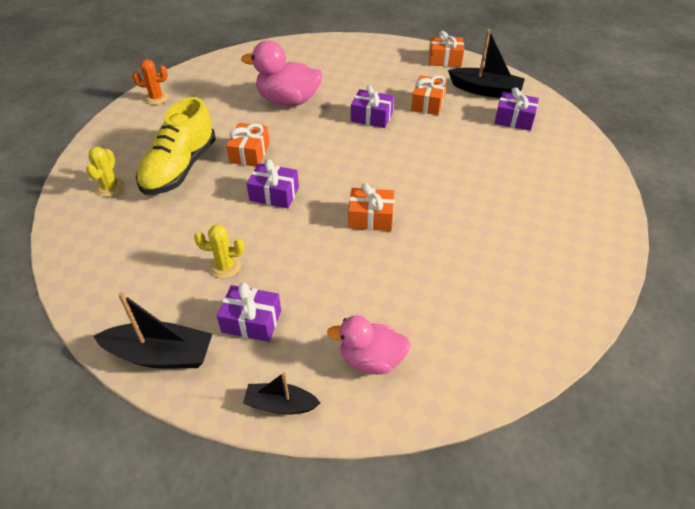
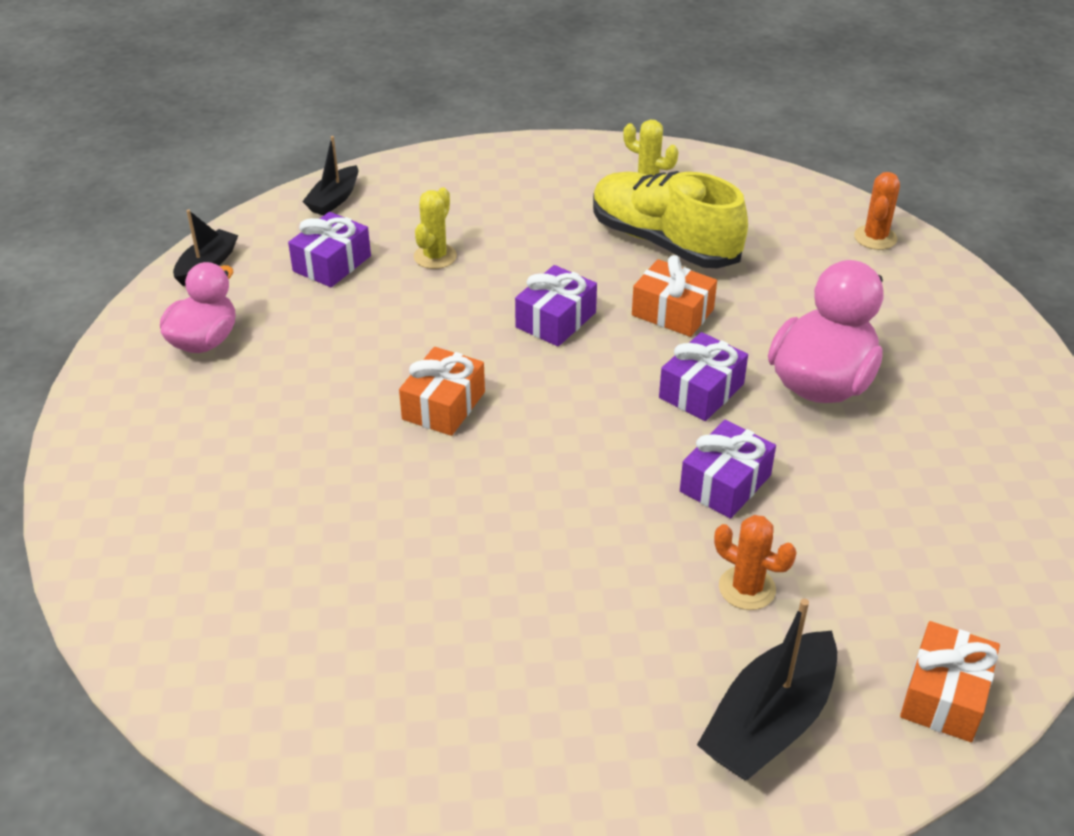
camera: 110 degrees right, 5 degrees down
black boat [93,292,212,368] -> black boat [302,136,358,216], size x0.61
orange gift [411,75,447,115] -> orange cactus [714,515,797,610]
purple gift [494,87,539,131] -> purple gift moved to [659,332,748,421]

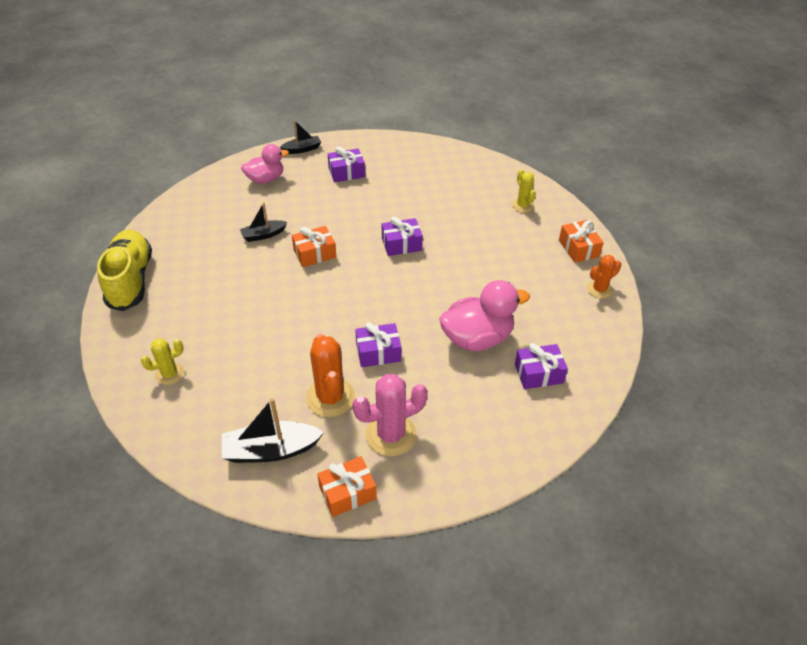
camera: 40 degrees right, 5 degrees up
black boat [302,136,358,216] -> black boat moved to [240,202,287,242]
yellow cactus [414,187,457,269] -> yellow cactus moved to [141,339,184,385]
yellow shoe [593,171,748,268] -> yellow shoe moved to [97,230,152,311]
orange gift [632,255,717,337] -> orange gift moved to [559,220,604,263]
purple gift [659,332,748,421] -> purple gift moved to [515,343,568,389]
orange cactus [714,515,797,610] -> orange cactus [306,334,355,417], size x1.68
none -> pink cactus [353,374,428,456]

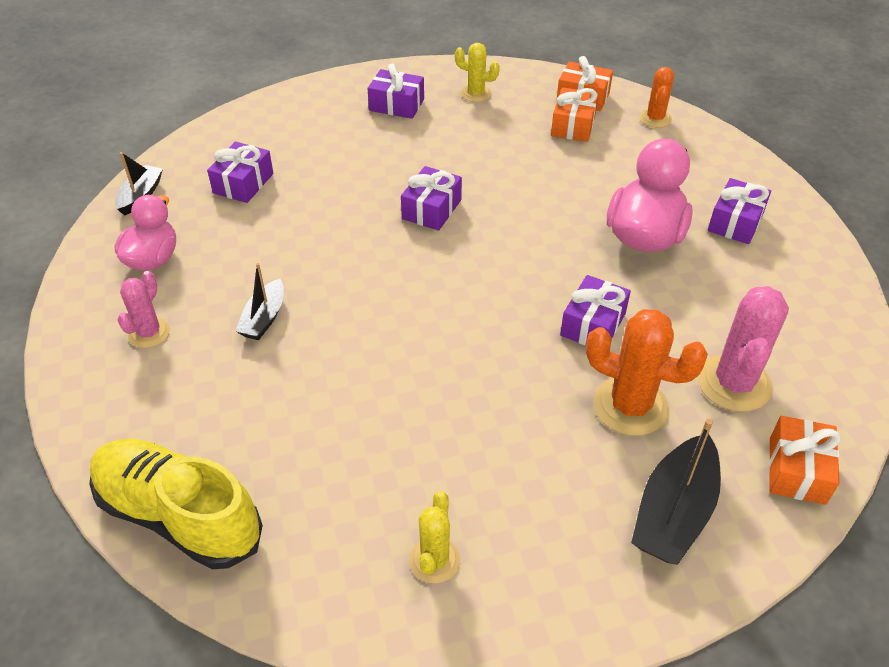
camera: 50 degrees left, 0 degrees up
orange gift [292,226,336,267] -> orange gift moved to [551,87,599,142]
none -> pink cactus [118,271,170,348]
none -> purple gift [367,63,424,119]

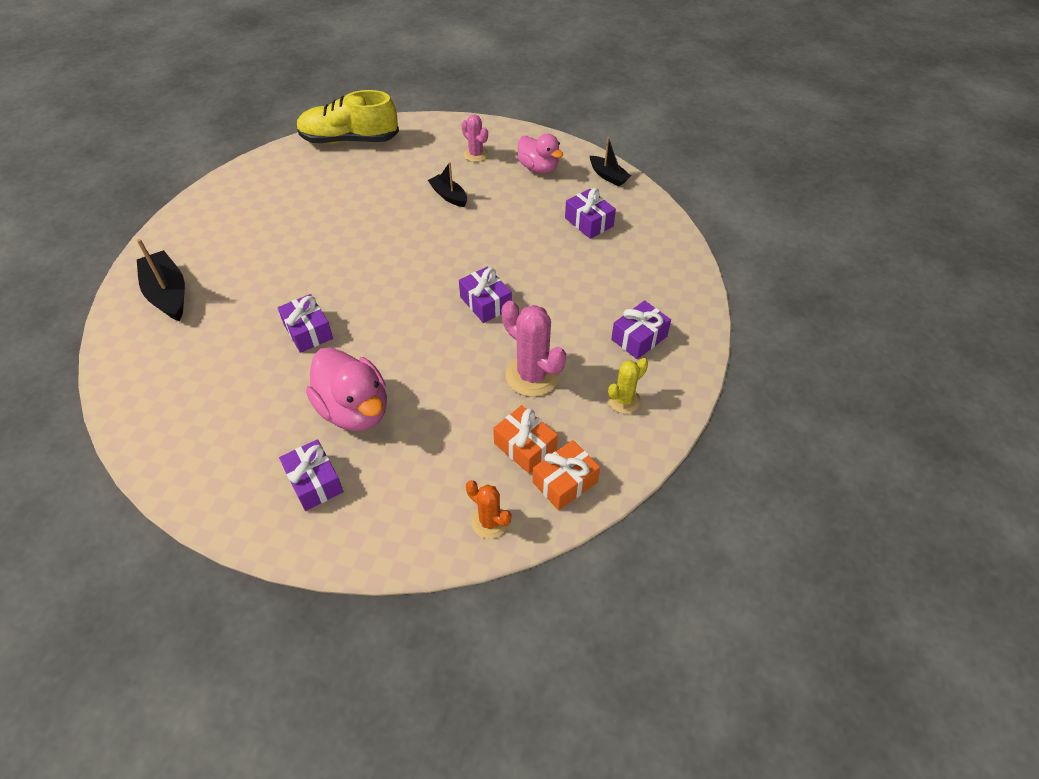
camera: 120 degrees right, 5 degrees up
yellow shoe [89,439,263,569] -> yellow shoe turned 150 degrees counterclockwise [296,90,399,144]
yellow cactus [409,491,460,583] -> none
orange cactus [586,309,708,436] -> none
pink cactus [698,286,789,412] -> pink cactus moved to [502,301,566,397]
orange gift [769,416,841,505] -> none

